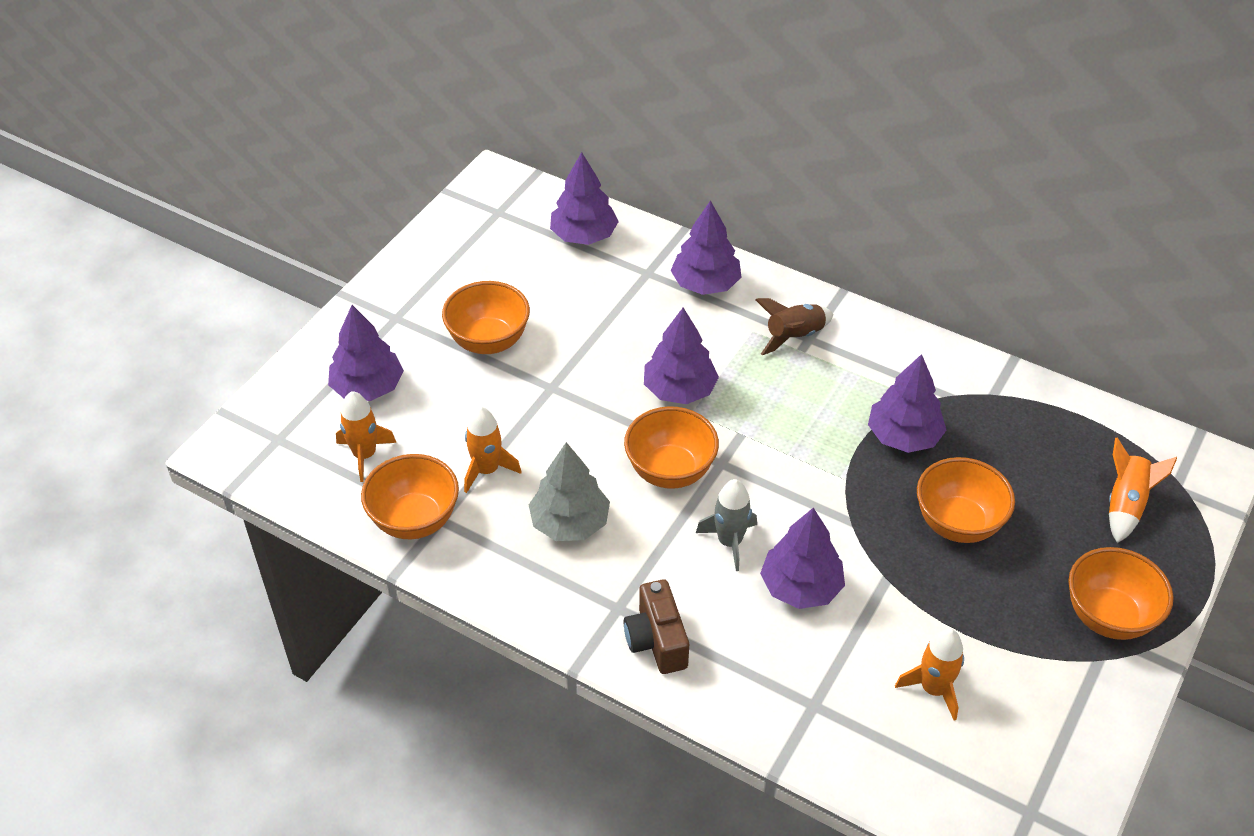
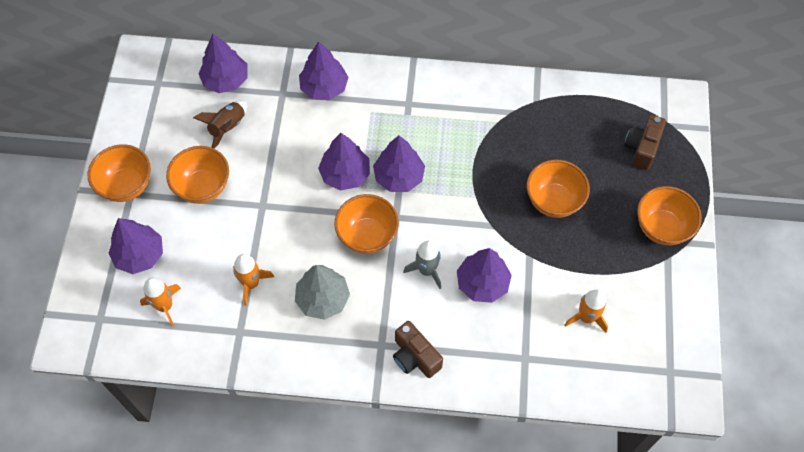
camera: 25 degrees left, 15 degrees up
orange bowl [361,454,459,539] -> orange bowl moved to [87,144,151,202]
brown rocket [755,298,833,355] -> brown rocket moved to [193,100,247,149]
purple tree [868,354,946,453] -> purple tree moved to [373,135,425,192]
orange rocket [1109,438,1177,543] -> brown camera [624,115,666,170]

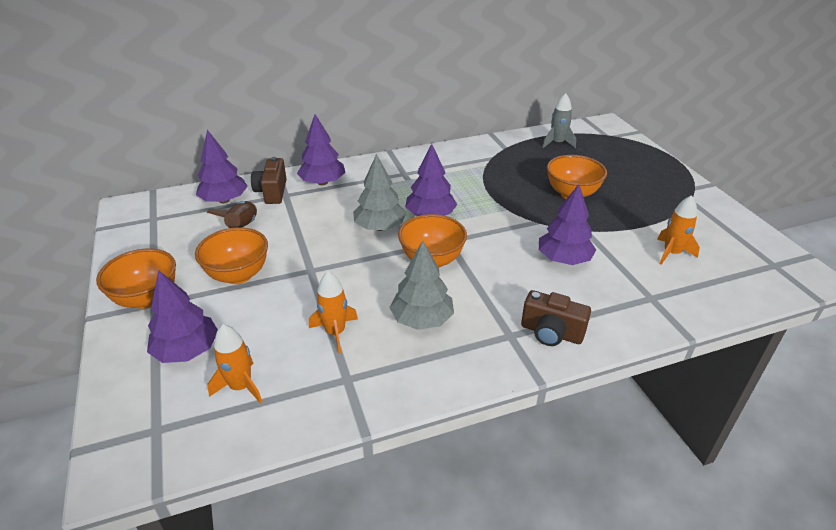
camera: 25 degrees left, 25 degrees down
purple tree [318,133,370,191] -> grey tree [353,154,406,231]
grey rocket [403,241,441,289] -> grey rocket moved to [542,93,576,148]
brown camera [624,115,666,170] -> brown camera moved to [251,157,287,204]
orange bowl [637,186,702,245] -> none

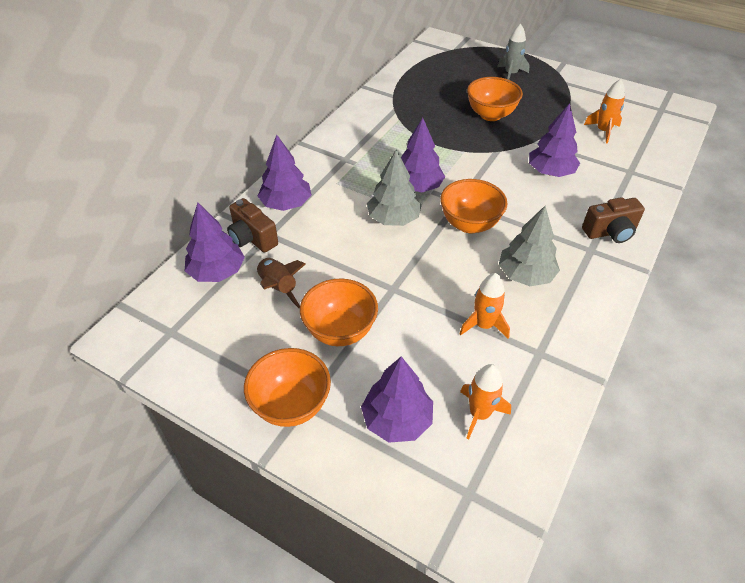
camera: 40 degrees left, 10 degrees up
grey rocket [542,93,576,148] -> grey rocket moved to [497,24,529,80]

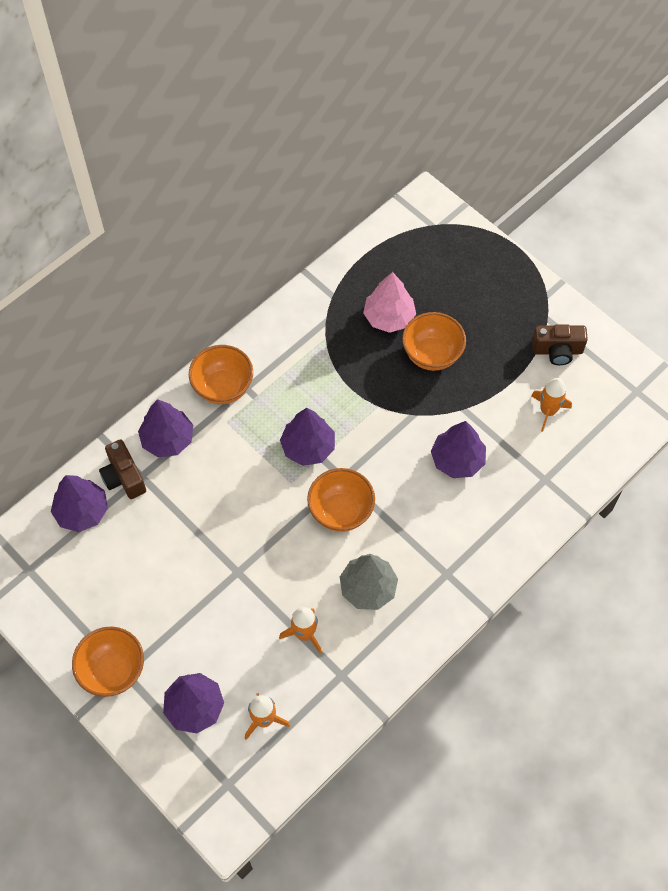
camera: 15 degrees right, 15 degrees up
brown rocket [256,258,306,308] -> none
orange bowl [300,279,378,346] -> orange bowl moved to [189,345,253,404]
grey tree [367,149,422,226] -> none
grey rocket [497,24,529,80] -> none
brown camera [582,197,645,243] -> brown camera moved to [532,324,588,365]
none -> pink tree [363,272,416,333]

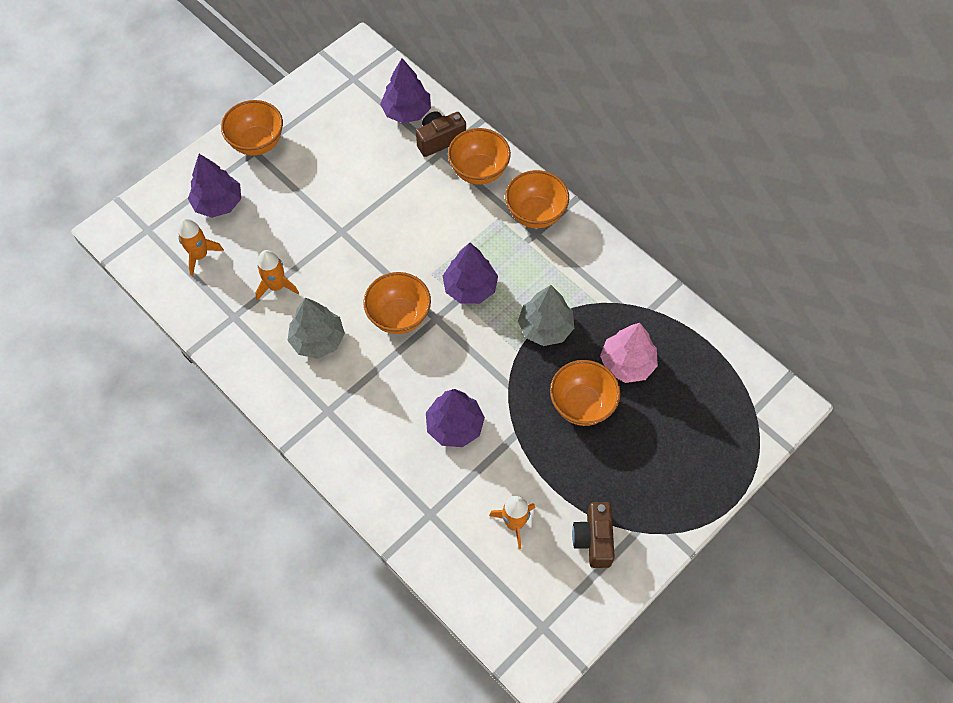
camera: 90 degrees right, 0 degrees up
purple tree [138,399,193,457] -> orange bowl [448,128,511,185]
none -> grey tree [518,285,574,346]

